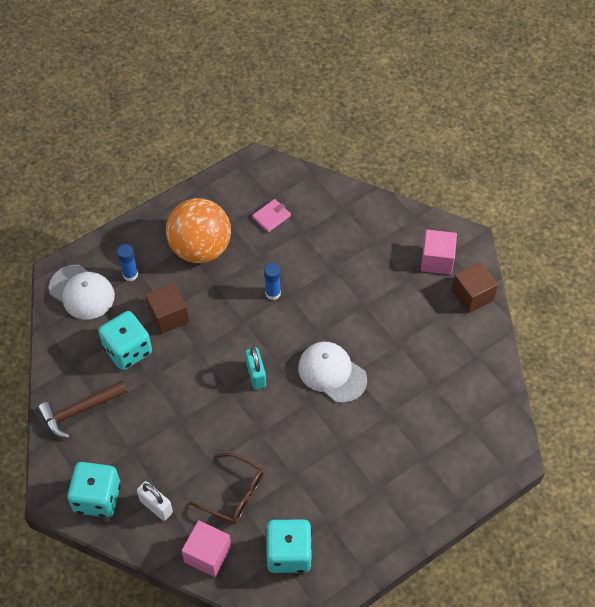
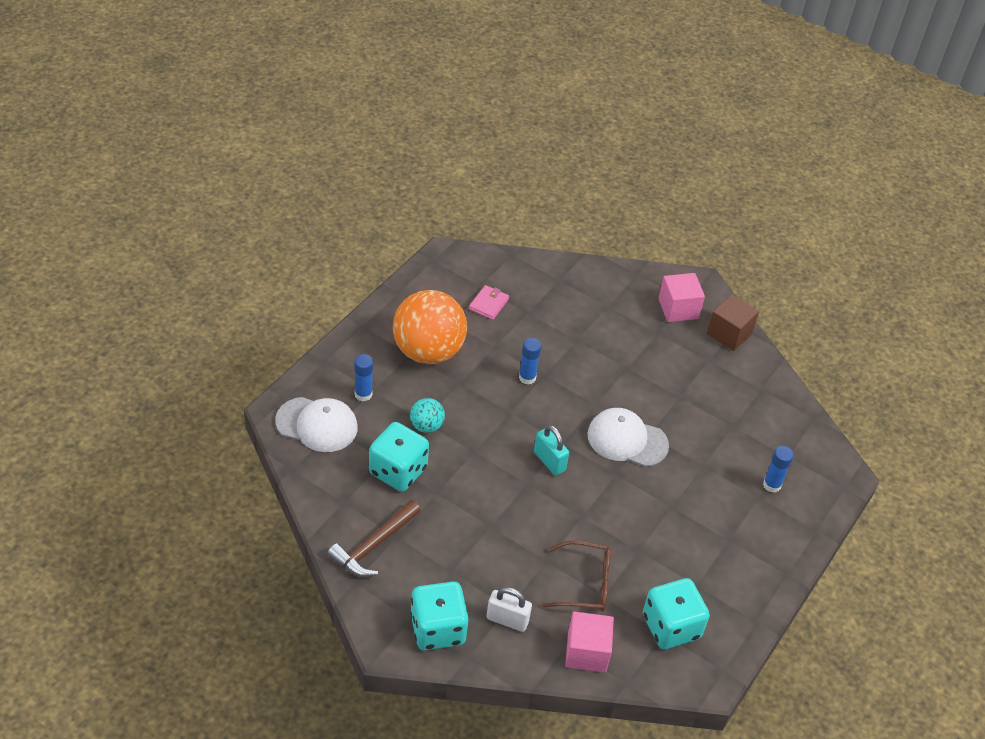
camera: 25 degrees left, 10 degrees down
brown cube [146,283,189,334] -> turquoise ball [410,398,445,433]
none -> blue glue stick [763,446,794,493]

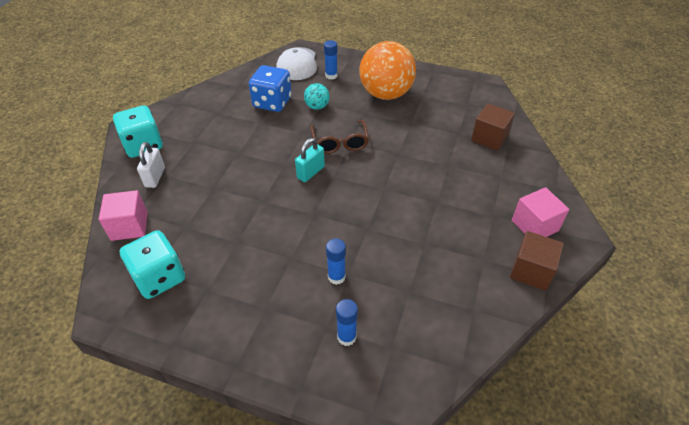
camera: 80 degrees right, 0 degrees up
brown hammer [327,500,421,577] -> none
turquoise dice [369,422,429,492] -> blue dice [249,65,292,112]
pink wallet [469,285,509,320] -> none
blue glue stick [519,338,541,385] -> blue glue stick moved to [326,238,346,285]
brown glasses [542,541,611,611] -> brown glasses moved to [310,120,369,154]
white cap [587,408,669,467] -> none
none -> brown cube [471,104,515,151]

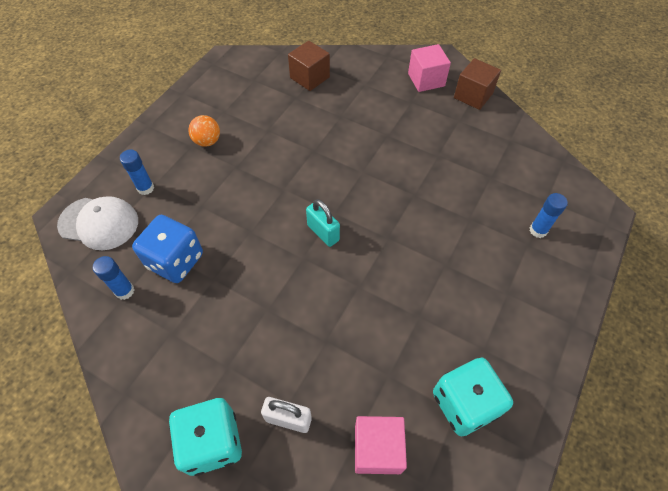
camera: 80 degrees left, 10 degrees up
turquoise ball [304,83,330,110] -> none
brown glasses [310,120,369,154] -> none
blue glue stick [326,238,346,285] -> blue glue stick moved to [93,256,134,300]
orange ball [359,41,416,100] -> orange ball [188,115,220,147], size x0.45

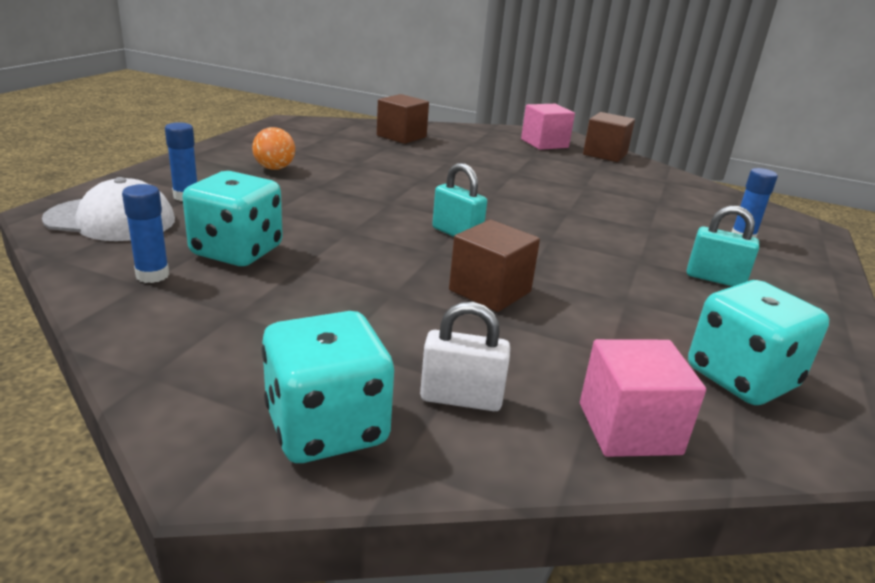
camera: 10 degrees left, 30 degrees down
blue dice [132,215,203,283] -> turquoise dice [182,171,283,266]
none -> brown cube [449,220,540,312]
none -> turquoise padlock [687,206,759,286]

